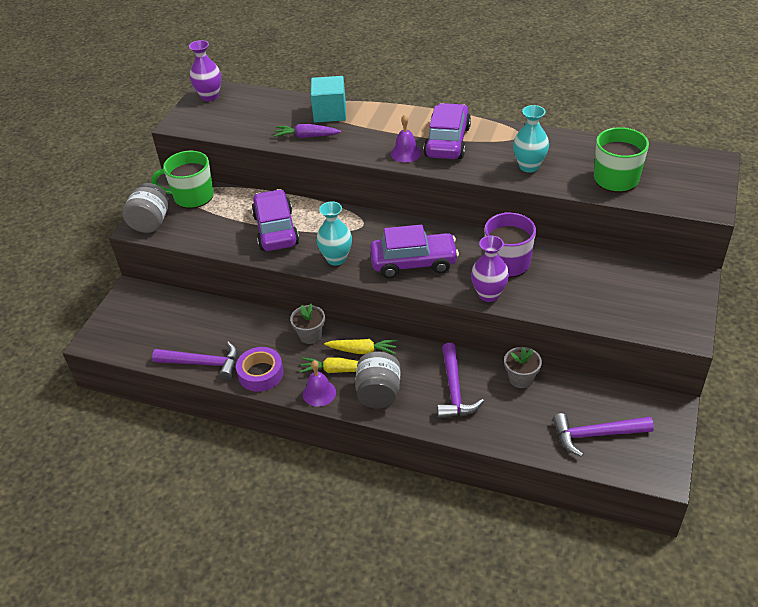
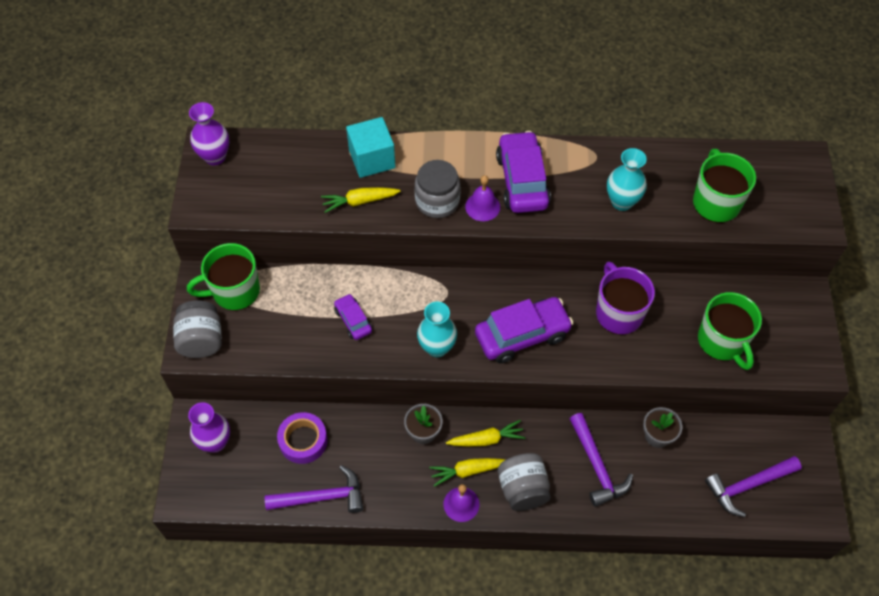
camera: 20 degrees left, 15 degrees up
purple tape [236,347,284,392] -> purple tape moved to [277,412,328,464]
purple car [251,189,299,251] -> purple car [334,294,372,340], size x0.53
purple carrot [273,124,341,138] -> yellow carrot [321,187,401,213]
purple vase [471,236,509,302] -> purple vase moved to [188,402,230,453]
none -> grey jar [414,160,461,218]
none -> green mug [698,292,762,370]

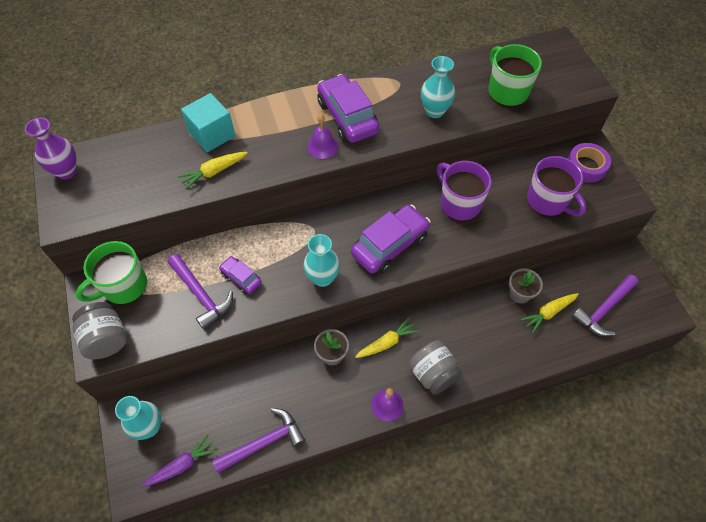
camera: 20 degrees left, 0 degrees up
purple vase [188,402,230,453] -> turquoise vase [115,396,161,440]
purple tape [277,412,328,464] -> purple tape moved to [568,143,611,183]
grey jar [414,160,461,218] -> none
yellow carrot [429,458,505,487] -> yellow carrot moved to [521,293,579,333]
purple hammer [570,413,633,507] -> purple hammer moved to [168,254,233,329]
green mug [698,292,762,370] -> purple mug [527,156,586,216]
none -> purple carrot [142,434,217,487]

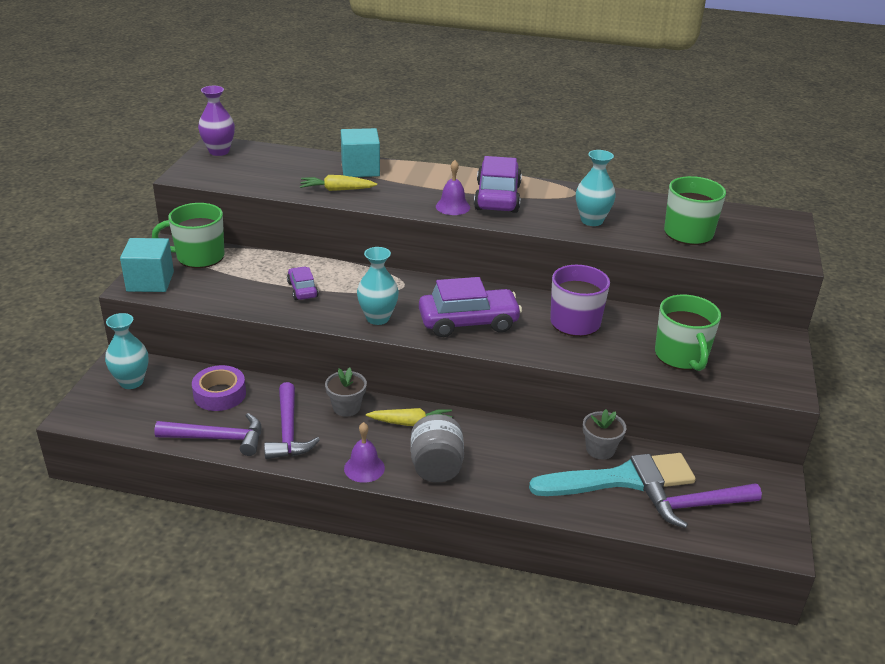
camera: 30 degrees right, 25 degrees down
grey jar [72,302,127,359] -> turquoise cube [120,238,174,292]
purple carrot [142,434,217,487] -> none
purple hammer [168,254,233,329] -> purple hammer moved to [264,382,320,459]
yellow carrot [521,293,579,333] -> turquoise brush [529,453,696,496]
purple mug [527,156,586,216] -> green mug [655,295,721,371]
purple tape [568,143,611,183] -> purple tape moved to [192,365,246,411]

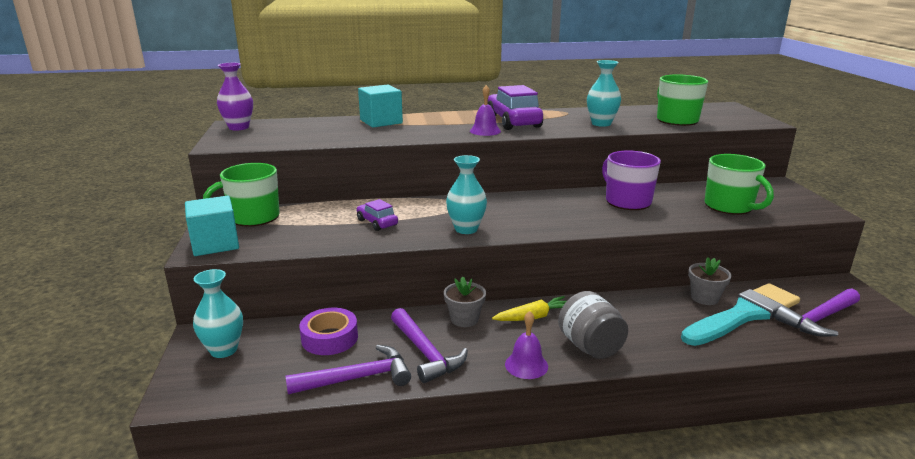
camera: 20 degrees left, 10 degrees down
yellow carrot [300,175,377,191] -> none
purple car [419,277,522,337] -> none

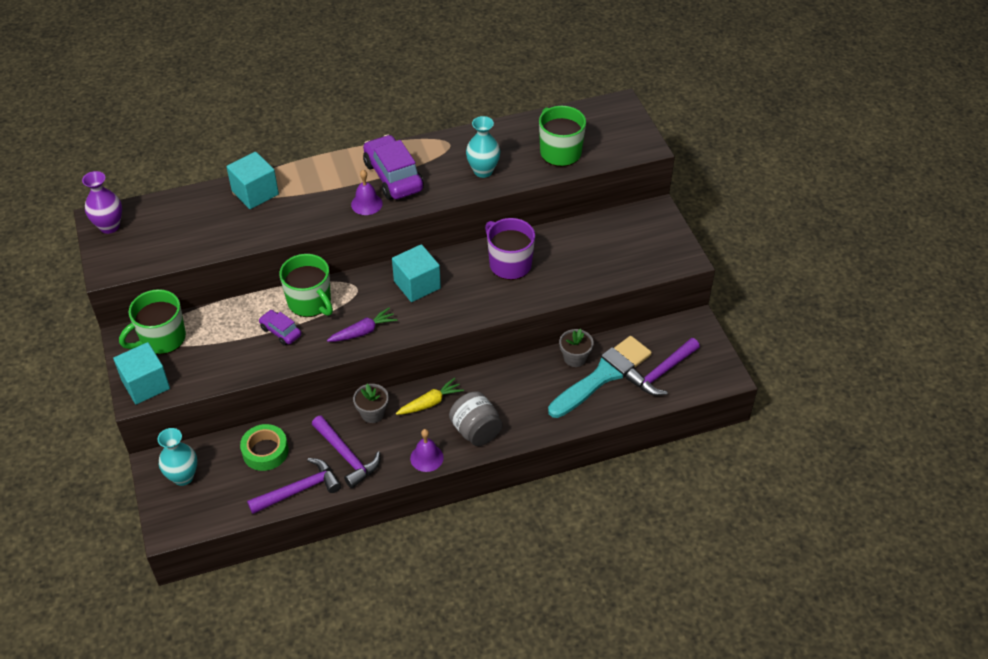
camera: 10 degrees left, 25 degrees up
purple tape [299,308,358,355] -> green tape [240,424,289,471]
turquoise vase [446,155,487,234] -> purple carrot [327,308,398,342]
green mug [705,154,774,215] -> green mug moved to [279,254,333,317]
none -> turquoise cube [392,244,441,302]

